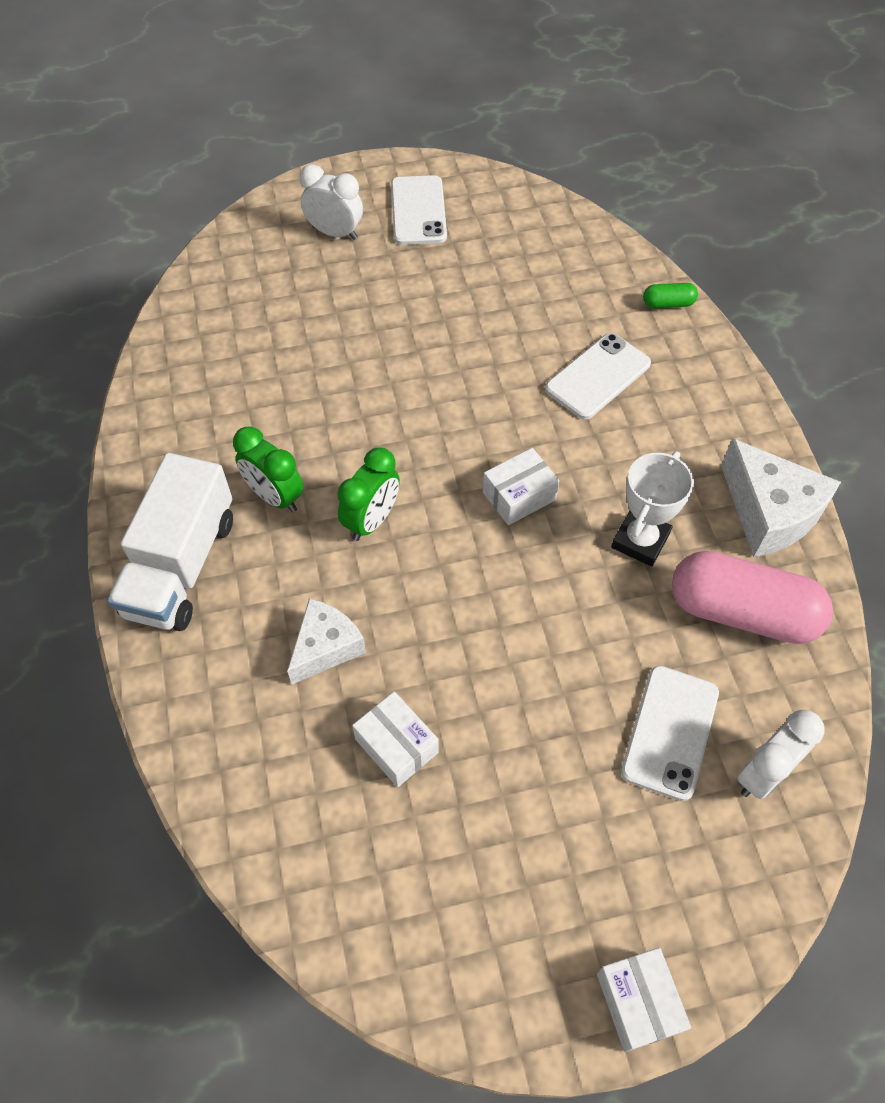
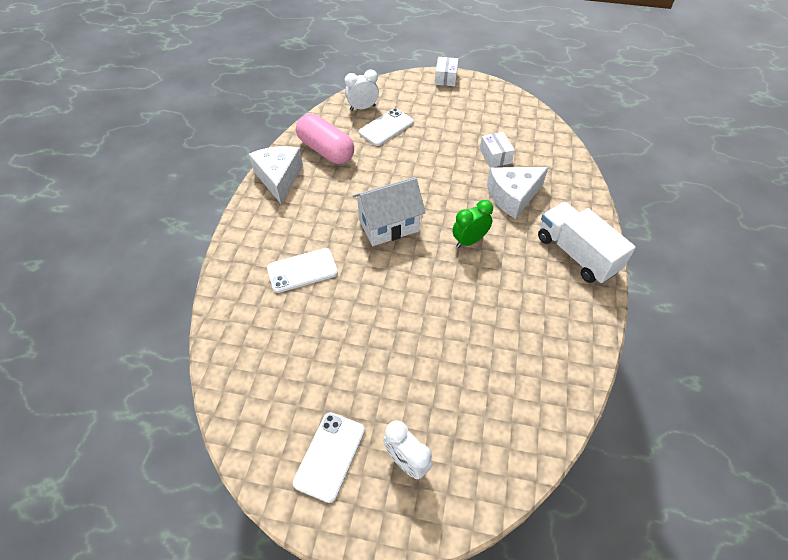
camera: 155 degrees left, 5 degrees down
white truck [107,453,233,631] -> white truck turned 75 degrees counterclockwise [538,202,636,284]
green clock [233,427,304,512] -> none
white cheese [287,599,366,685] -> white cheese [487,167,549,219], size x1.50
white box [483,448,559,525] -> white house [353,177,426,246]
white trophy [611,451,694,566] -> none
green capsule [643,283,698,308] -> none

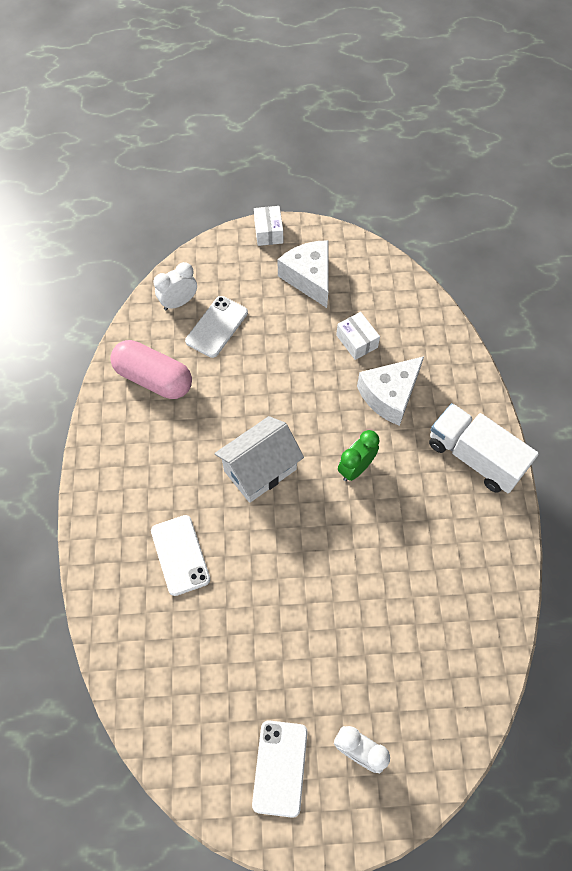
camera: 15 degrees left, 10 degrees up
white cheese [249,146,303,204] -> white cheese moved to [278,240,328,308]
white phone [267,248,338,293] -> white phone turned 75 degrees counterclockwise [151,515,210,596]

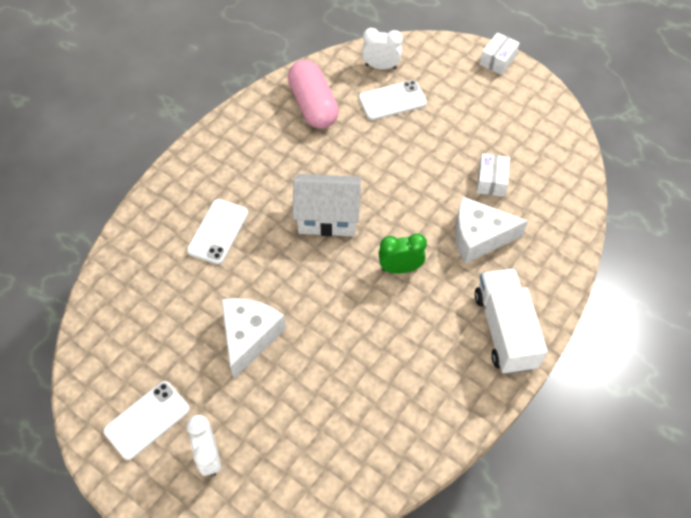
camera: 40 degrees right, 5 degrees down
white cheese [278,240,328,308] -> white cheese moved to [221,298,286,379]

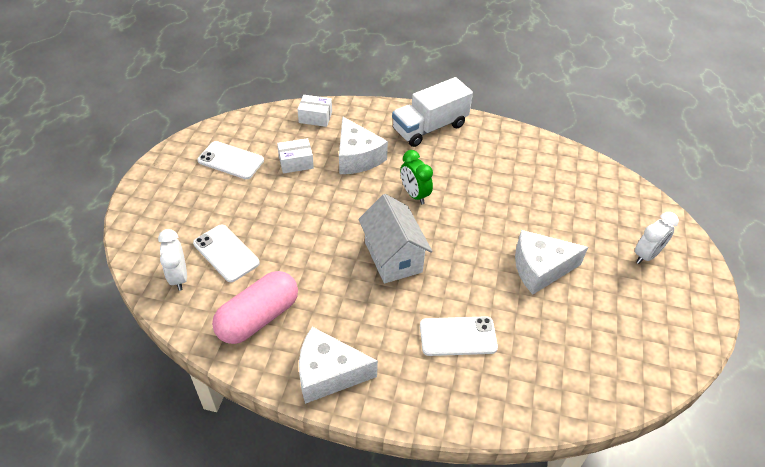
camera: 115 degrees left, 10 degrees down
white phone [103,381,190,460] -> white phone moved to [198,141,264,179]
white box [480,32,519,75] -> white box moved to [297,95,332,127]
none -> white cheese [299,327,378,404]

